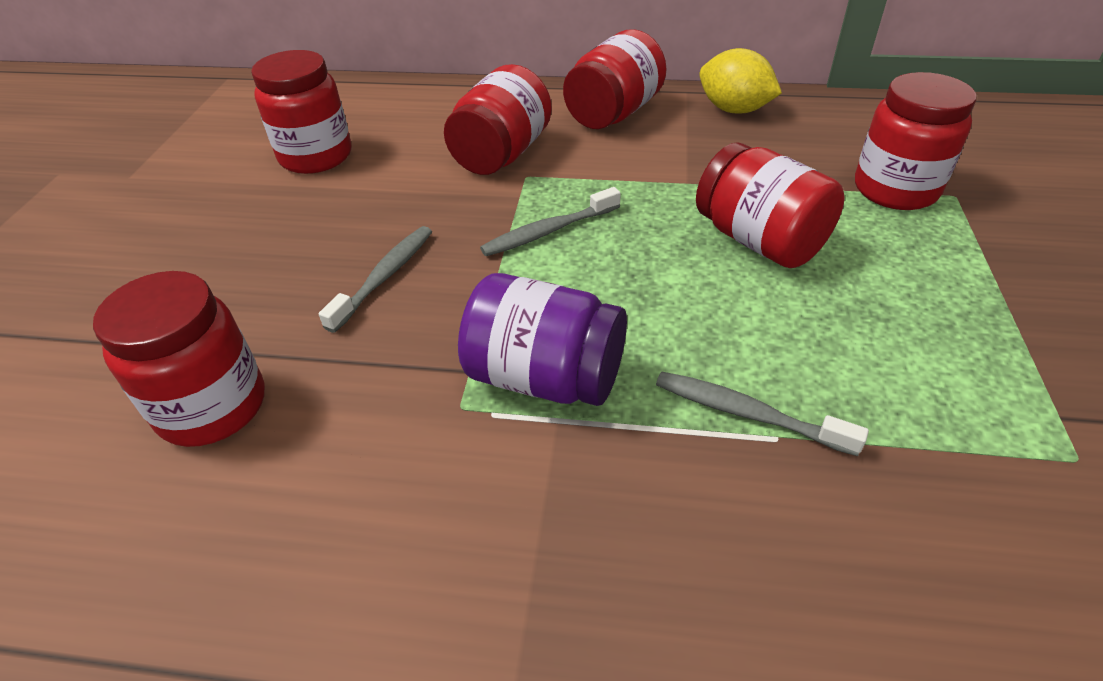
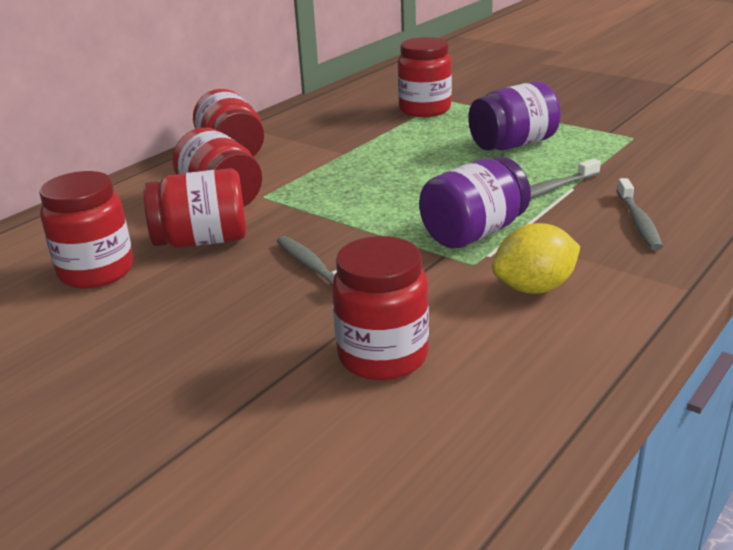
camera: 60 degrees left, 15 degrees down
grey toothbrush [480,187,621,256] -> grey toothbrush moved to [616,178,663,250]
red jar [696,142,844,268] -> red jar moved to [143,168,247,248]
yellow lemon [699,48,782,114] -> yellow lemon moved to [492,223,580,294]
none -> purple jar [468,81,561,151]

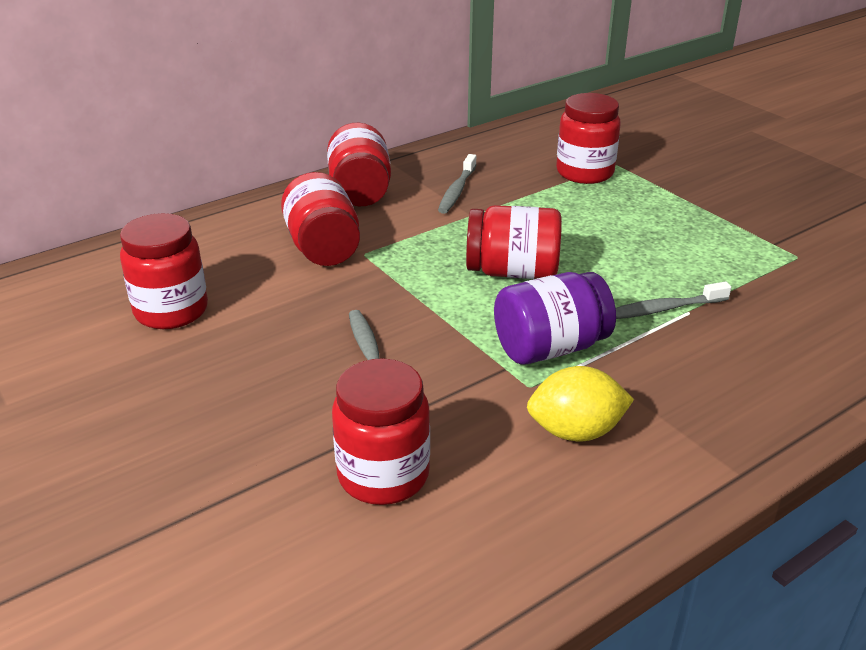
camera: 15 degrees right, 5 degrees up
red jar [143,168,247,248] -> red jar moved to [466,205,562,279]
purple jar [468,81,561,151] -> none
grey toothbrush [616,178,663,250] -> grey toothbrush moved to [438,154,477,214]

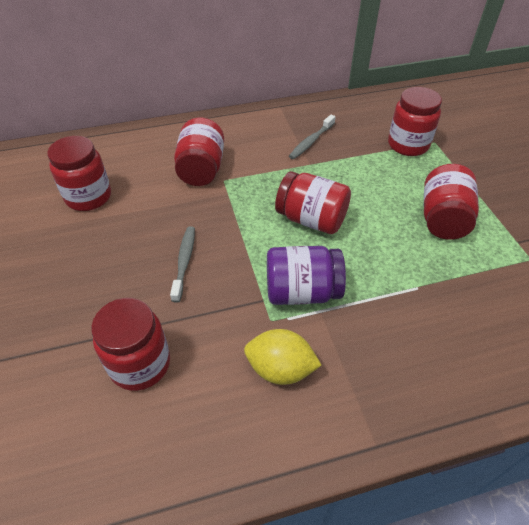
camera: 20 degrees right, 15 degrees up
red jar [327,123,391,206] -> red jar moved to [424,164,479,240]
grey toothbrush [616,282,732,319] -> none

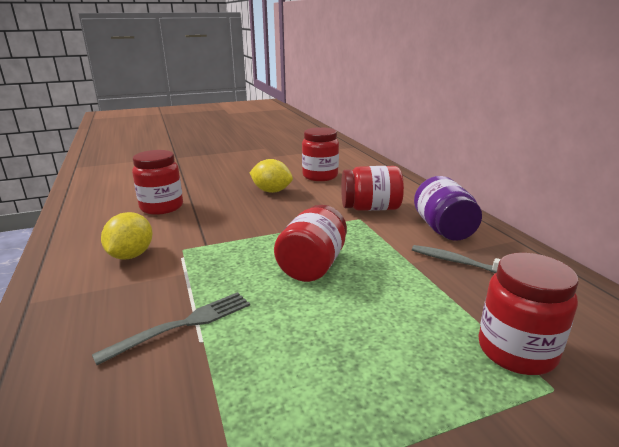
camera: 85 degrees right, 25 degrees down
grey toothbrush [170,226,195,303] -> none
purple jar [267,246,346,305] -> purple jar moved to [414,176,482,241]
red jar [424,164,479,240] -> none
none -> grey fork [92,292,250,365]
none -> yellow lemon [250,159,293,193]

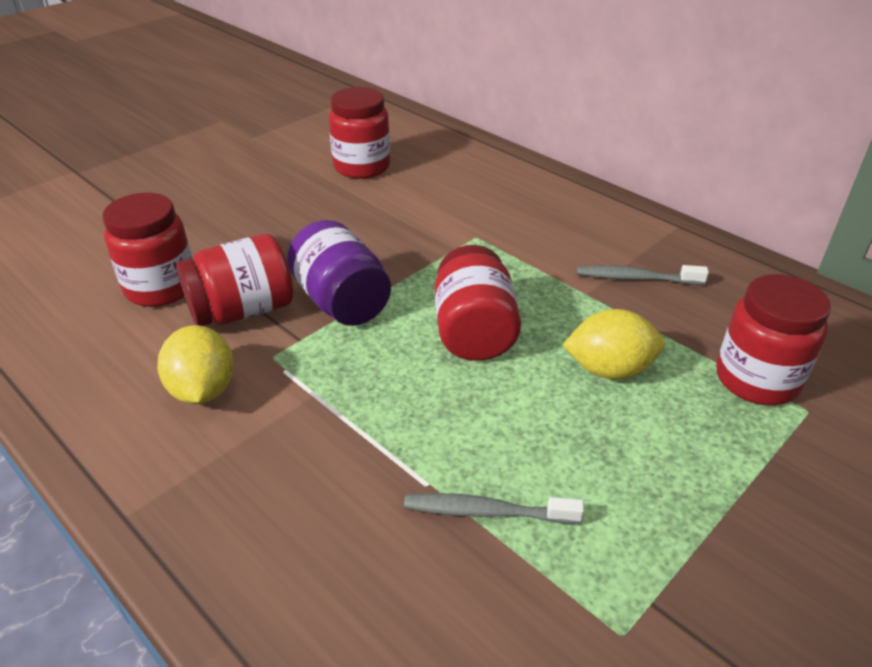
camera: 25 degrees left, 15 degrees up
grey fork [92,292,250,365] -> none
yellow lemon [250,159,293,193] -> yellow lemon moved to [563,309,665,380]
red jar [341,166,404,211] -> red jar moved to [176,234,293,326]
purple jar [414,176,482,241] -> purple jar moved to [287,220,391,326]
none -> grey toothbrush [404,493,584,524]

